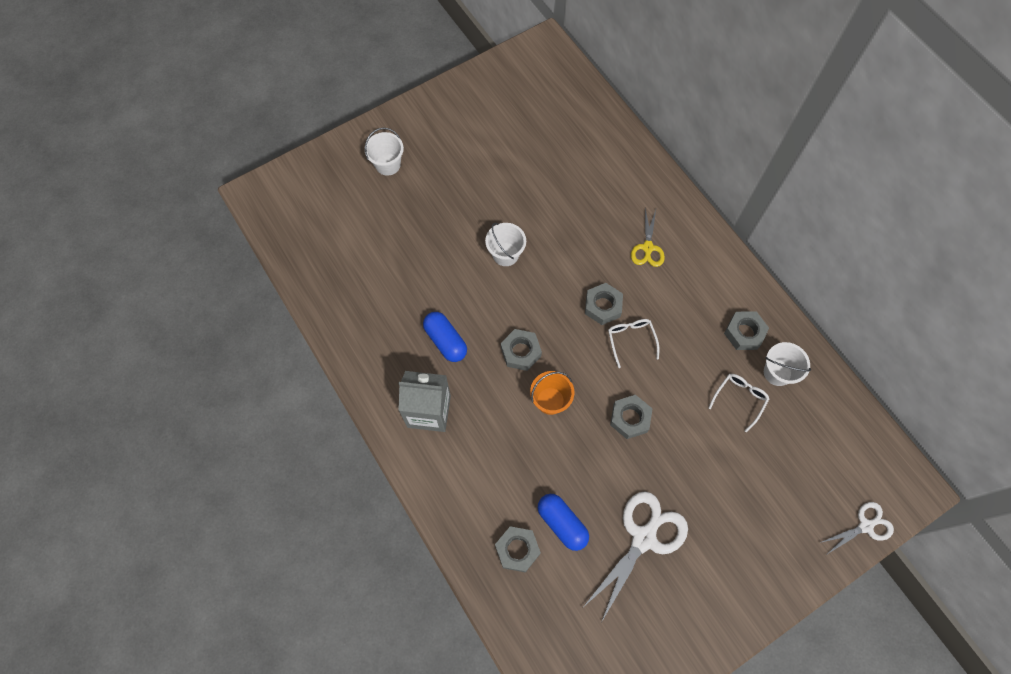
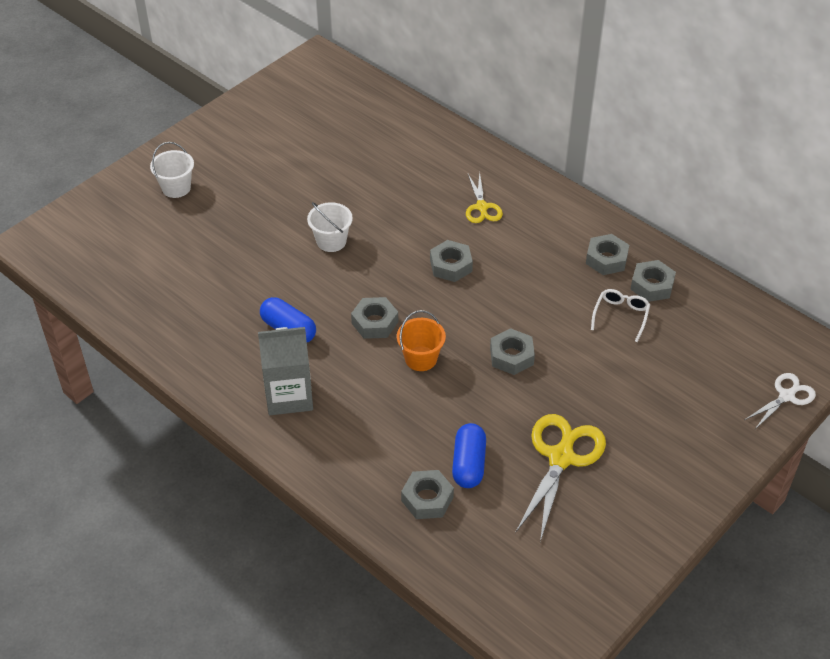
camera: 15 degrees left, 20 degrees down
blue capsule [538,494,589,551] -> blue capsule turned 60 degrees clockwise [452,423,486,488]
white scissors [584,491,688,623] -> yellow scissors [515,414,606,542]
white glasses [608,319,659,368] -> none
white bucket [764,342,811,386] -> grey nut [630,260,676,302]

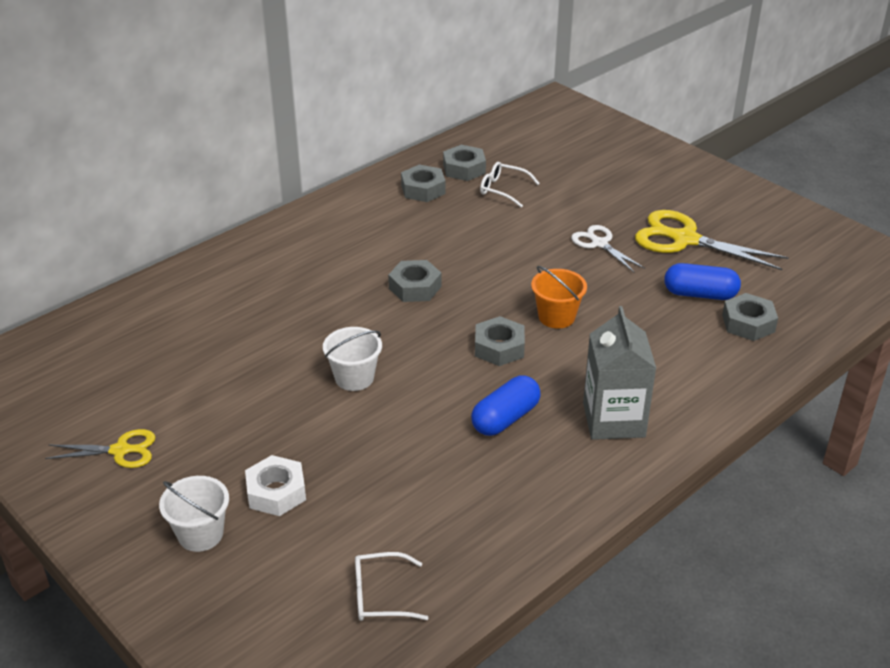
camera: 85 degrees left, 10 degrees down
yellow scissors [466,172,503,223] -> yellow scissors moved to [45,429,155,468]
grey nut [490,328,535,375] -> none
white scissors [744,373,816,429] -> white scissors moved to [571,225,645,272]
none -> white nut [245,455,306,516]
none -> white glasses [355,552,428,621]

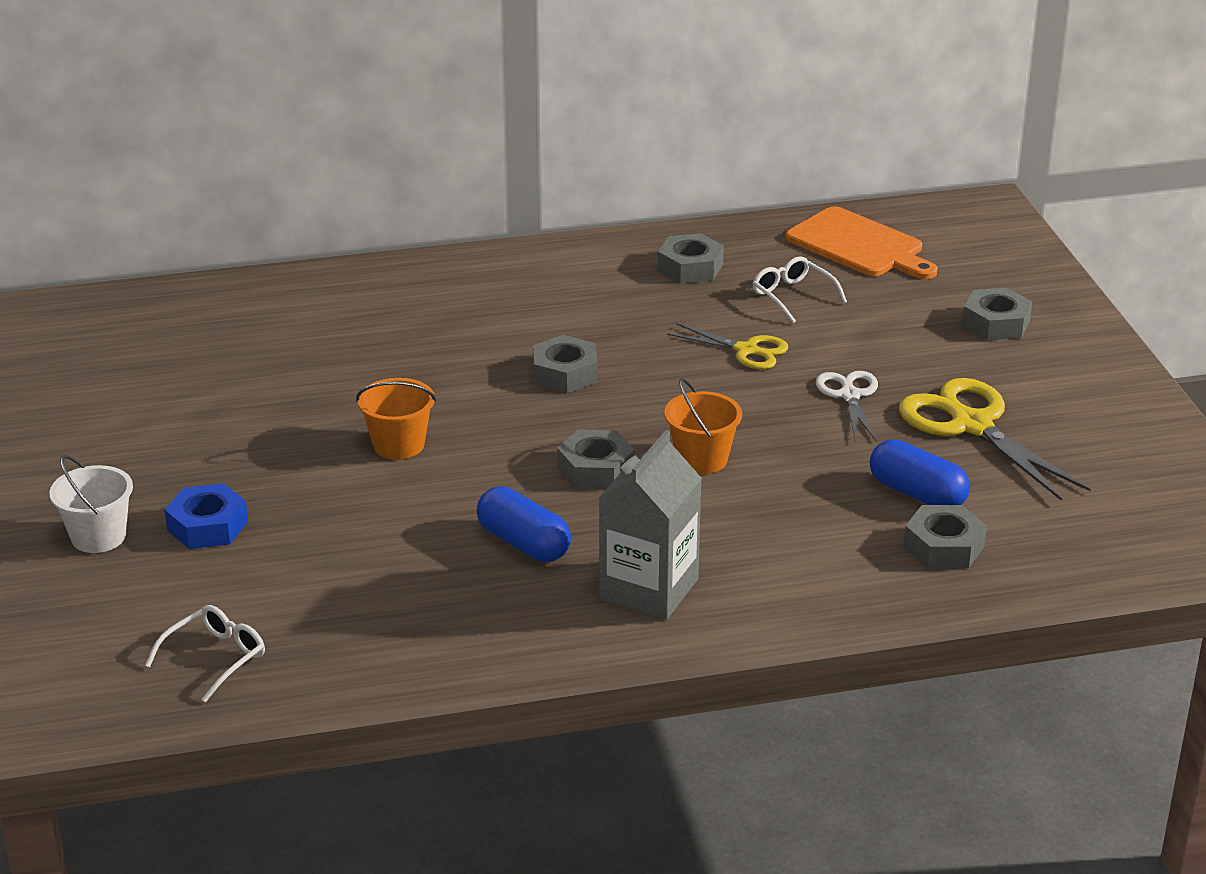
camera: 30 degrees right, 5 degrees down
yellow scissors [45,429,155,468] -> yellow scissors moved to [667,323,788,369]
white nut [245,455,306,516] -> blue nut [165,483,248,549]
white bucket [323,327,382,391] -> orange bucket [356,378,436,460]
white glasses [355,552,428,621] -> white glasses turned 105 degrees clockwise [145,605,265,702]
grey nut [443,145,486,181] -> grey nut moved to [962,288,1032,340]
blue capsule [471,376,541,436] -> blue capsule turned 60 degrees clockwise [477,487,571,562]
none -> orange cutting board [786,206,938,279]

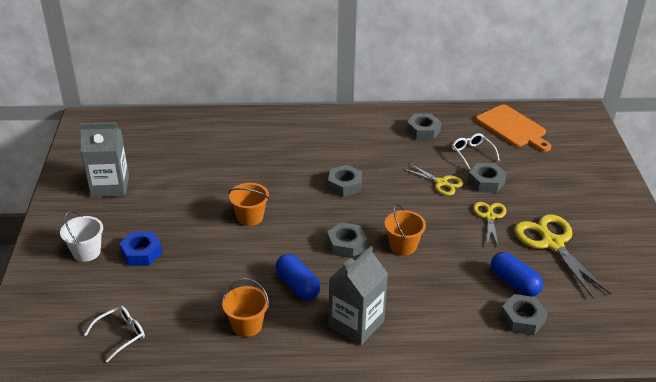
camera: 10 degrees right, 5 degrees up
white scissors [816,371,878,442] -> yellow scissors [473,202,506,248]
grey nut [962,288,1032,340] -> grey nut moved to [468,163,507,193]
none -> grey carton [80,122,129,197]
none -> orange bucket [222,278,269,337]

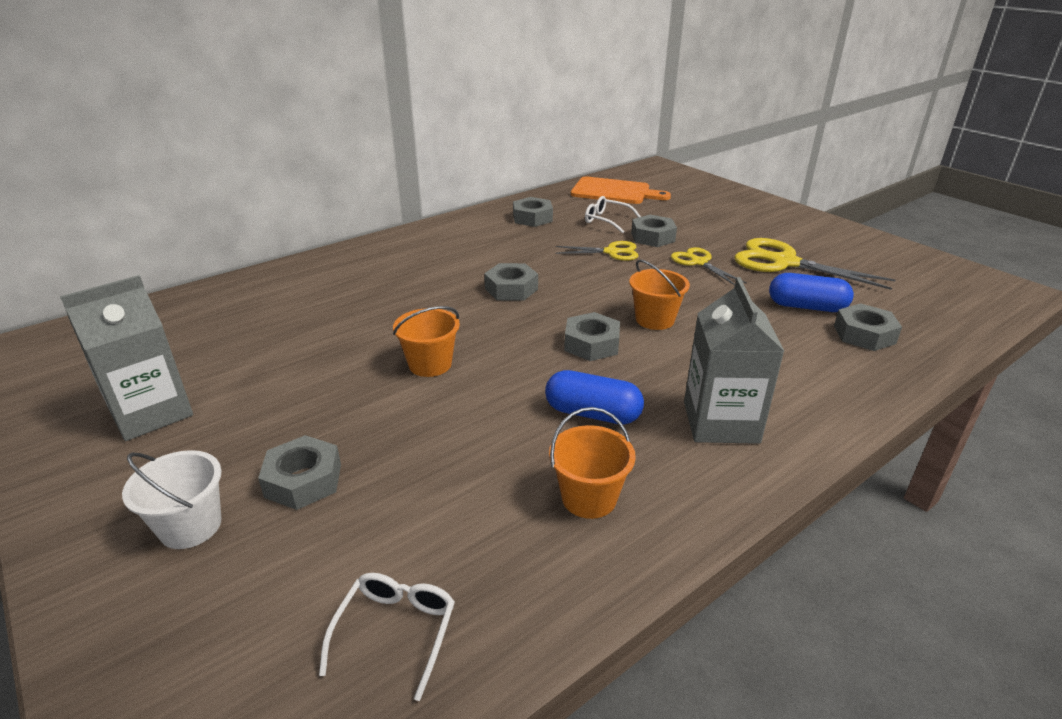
camera: 35 degrees left, 5 degrees down
blue nut [119,231,162,266] -> grey nut [258,435,341,510]

